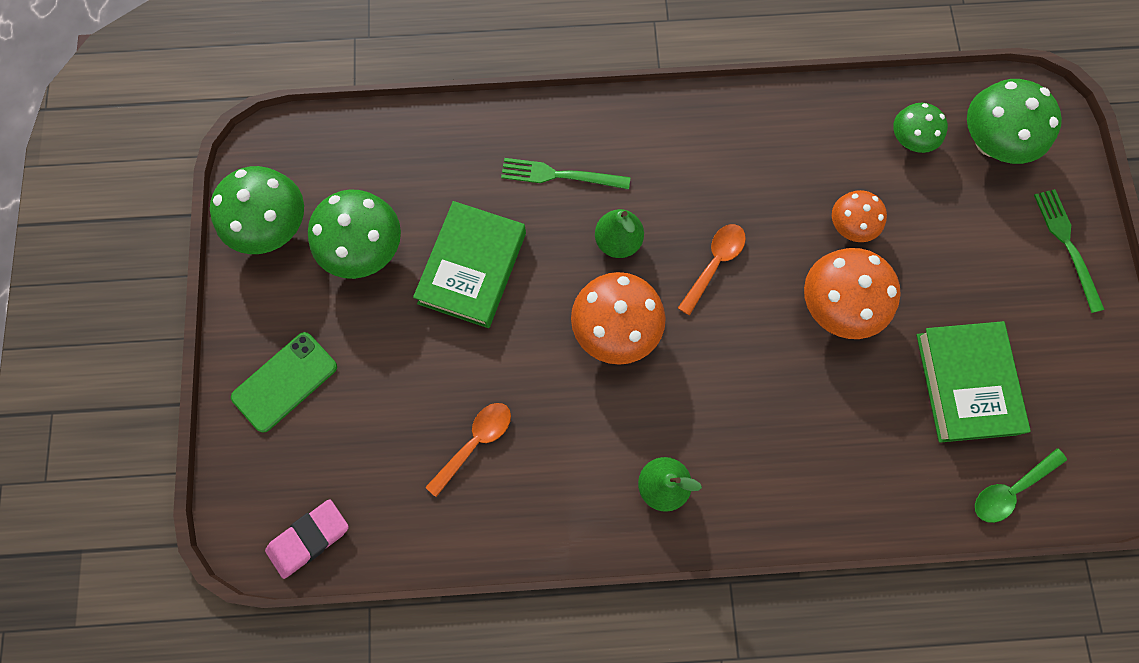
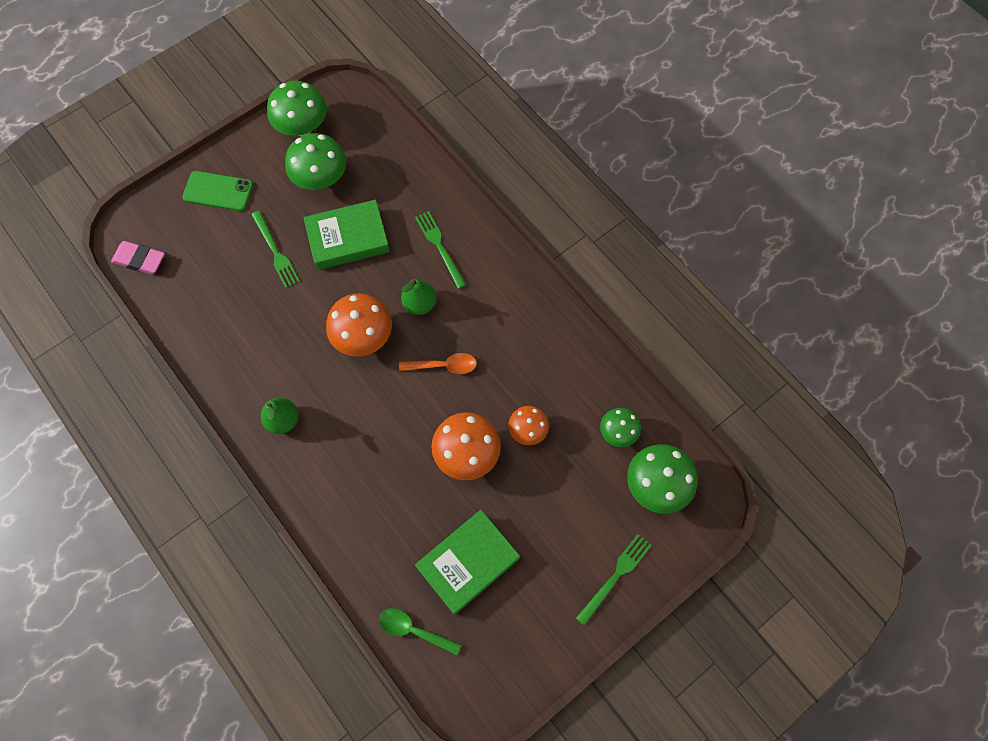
camera: 55 degrees right, 5 degrees down
orange spoon [426,403,511,497] -> none
none -> green fork [251,211,300,288]

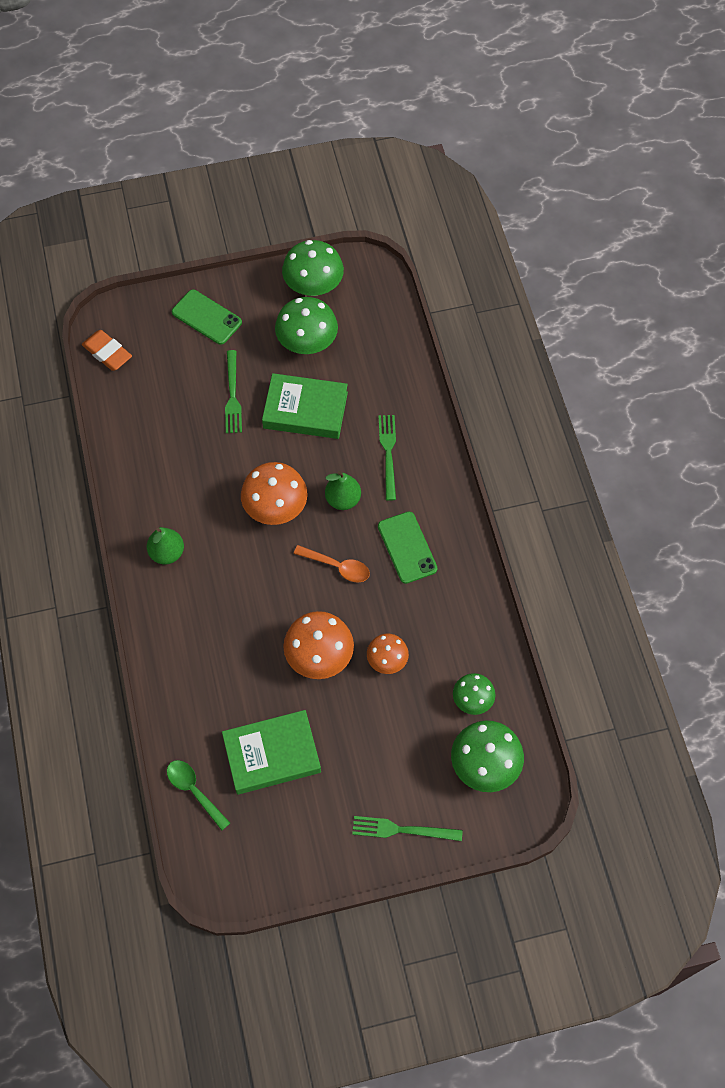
camera: 25 degrees right, 5 degrees down
pink eraser [111,241,165,274] -> orange eraser [82,330,132,371]
green fork [576,534,652,626] -> green fork turned 150 degrees counterclockwise [352,816,462,841]
none -> green phone [378,512,437,584]

